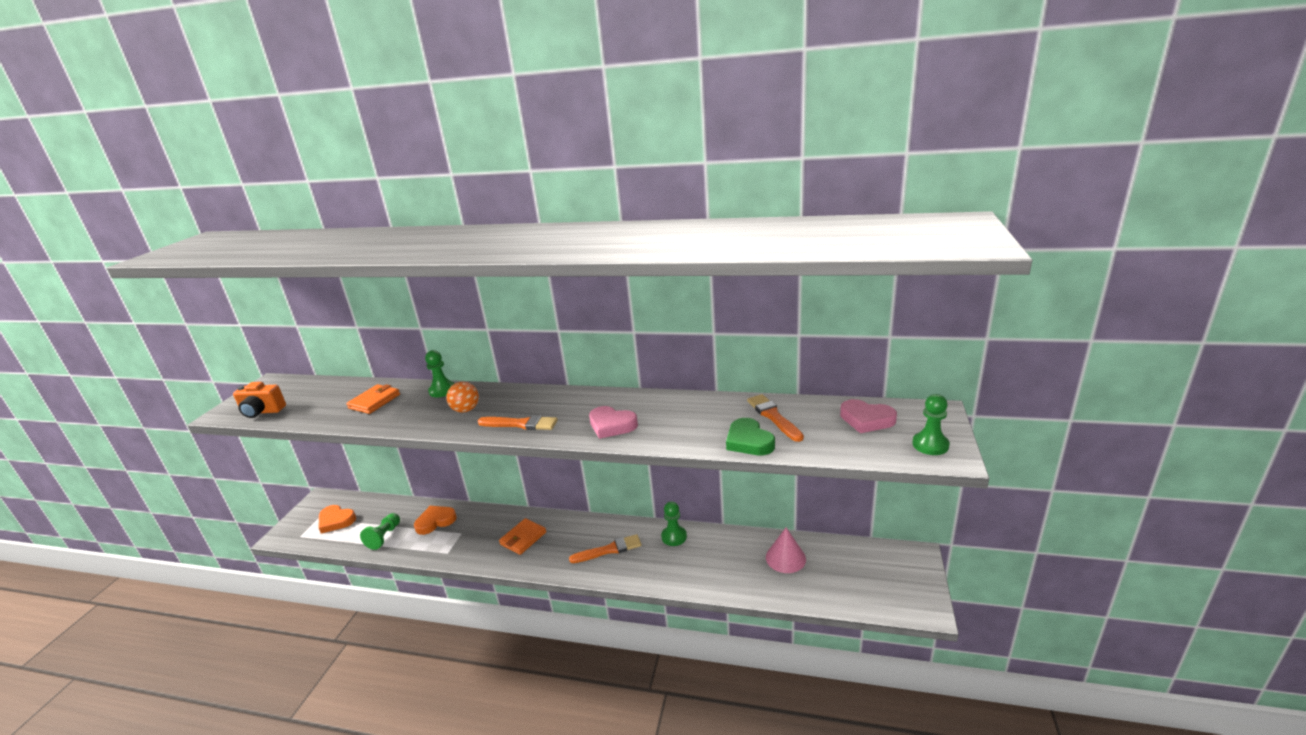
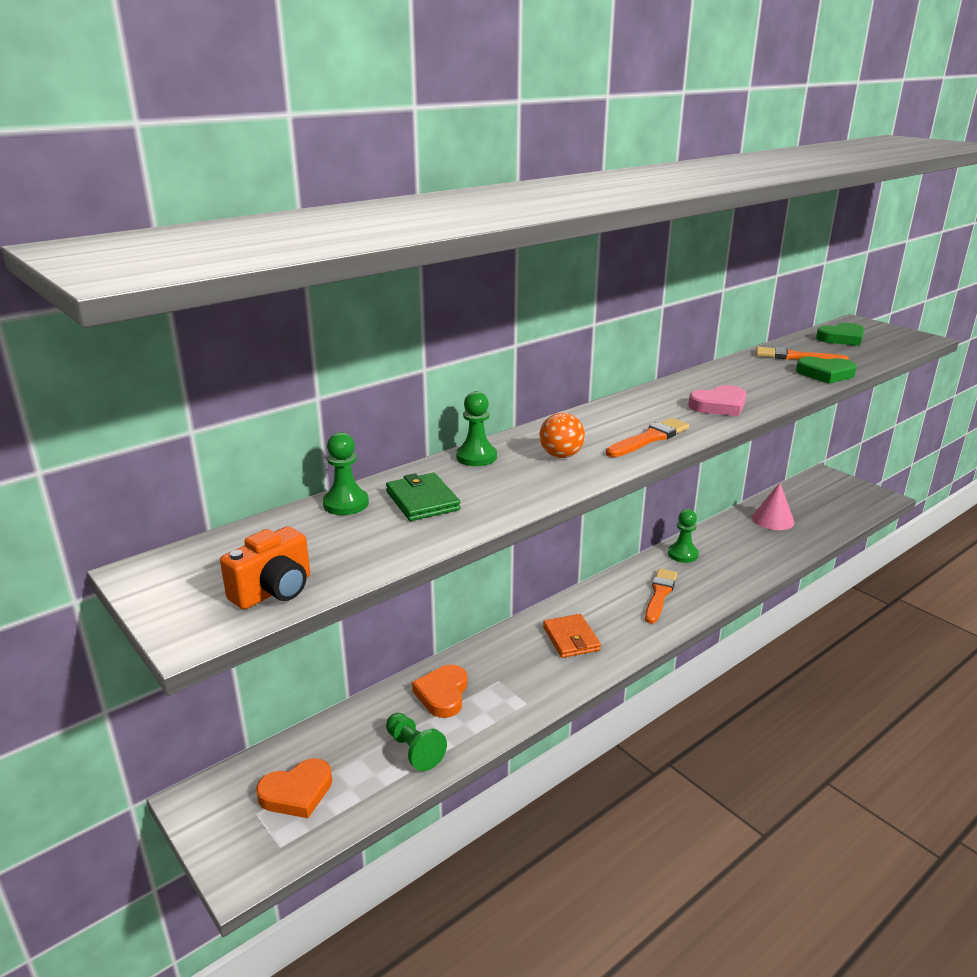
camera: 55 degrees left, 0 degrees up
orange wallet [346,384,400,414] -> green wallet [386,473,461,521]
pink heart [840,399,897,433] -> green heart [816,323,864,346]
green pawn [912,394,950,455] -> green pawn moved to [323,432,369,515]

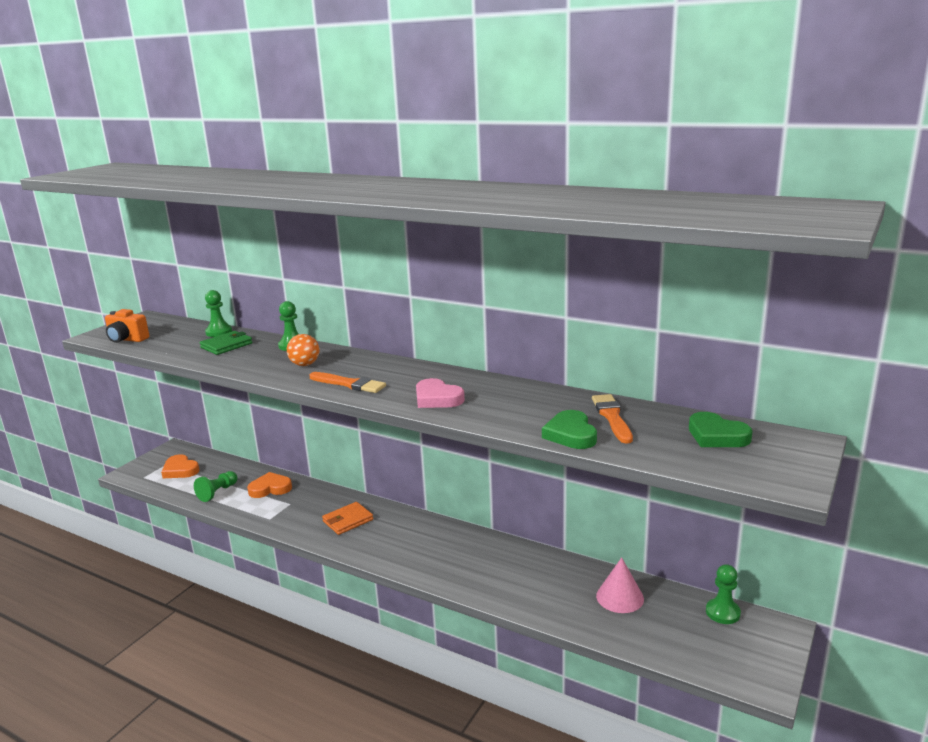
camera: 70 degrees right, 5 degrees down
orange brush [645,569,677,624] -> none
green pawn [668,509,699,563] -> green pawn moved to [706,564,741,624]

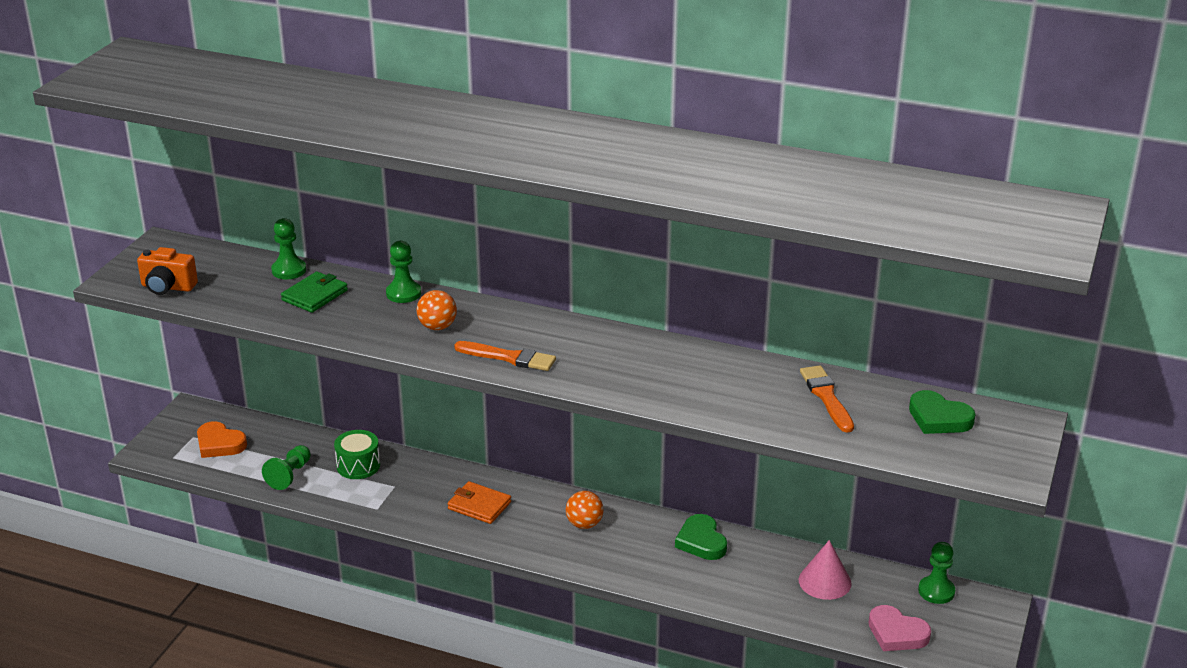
camera: 10 degrees left, 10 degrees up
orange heart [247,472,292,498] -> green drum [334,430,380,479]
orange wallet [322,502,373,535] -> orange wallet turned 75 degrees clockwise [448,481,511,524]
pink heart [416,378,465,408] -> pink heart moved to [869,605,931,651]
green heart [542,410,597,449] -> green heart moved to [675,514,727,560]
none -> orange ball [566,491,603,529]

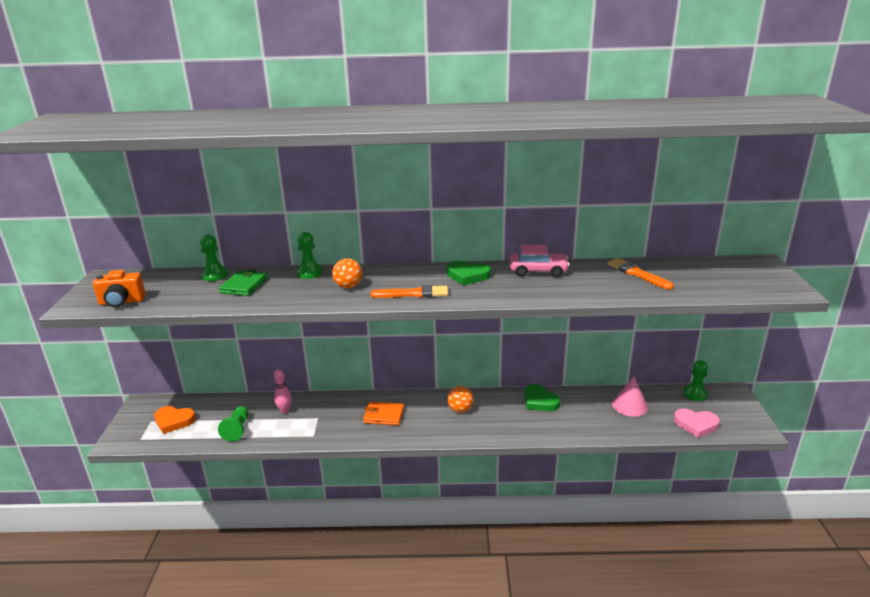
camera: 20 degrees left, 5 degrees down
green drum [334,430,380,479] -> pink bowling pin [274,369,292,414]
green heart [909,390,975,434] -> green heart moved to [447,261,491,285]
none -> pink car [510,245,570,277]

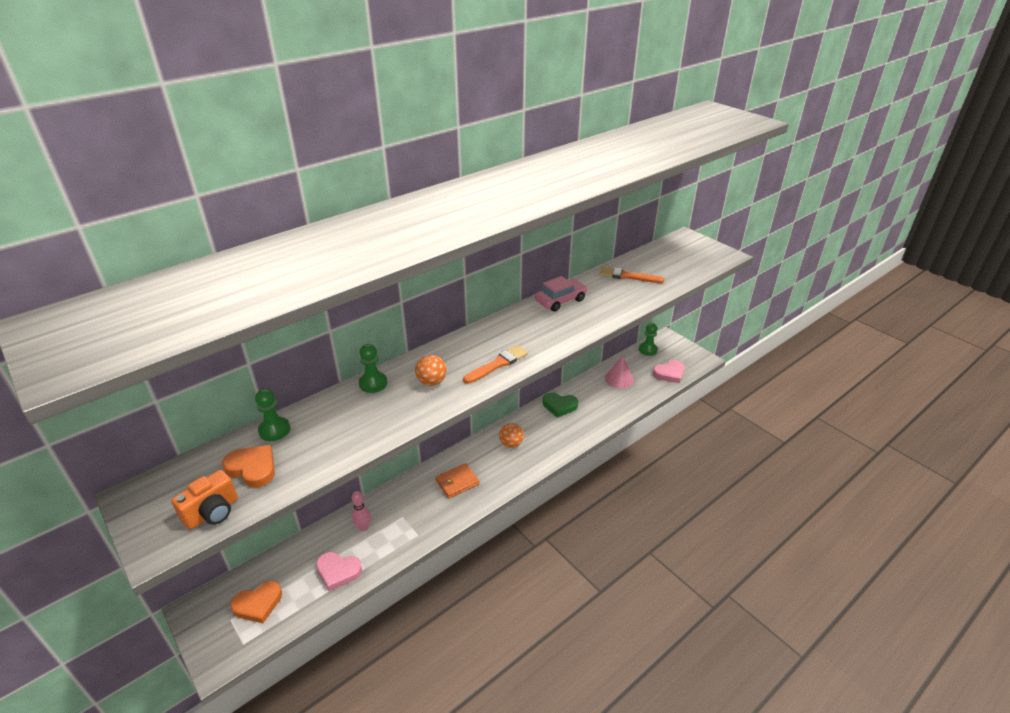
camera: 40 degrees left, 10 degrees up
green pawn [218,406,248,441] -> pink heart [316,552,362,591]
green wallet [219,270,267,296] -> none
green heart [447,261,491,285] -> none
none -> orange heart [222,445,275,488]

